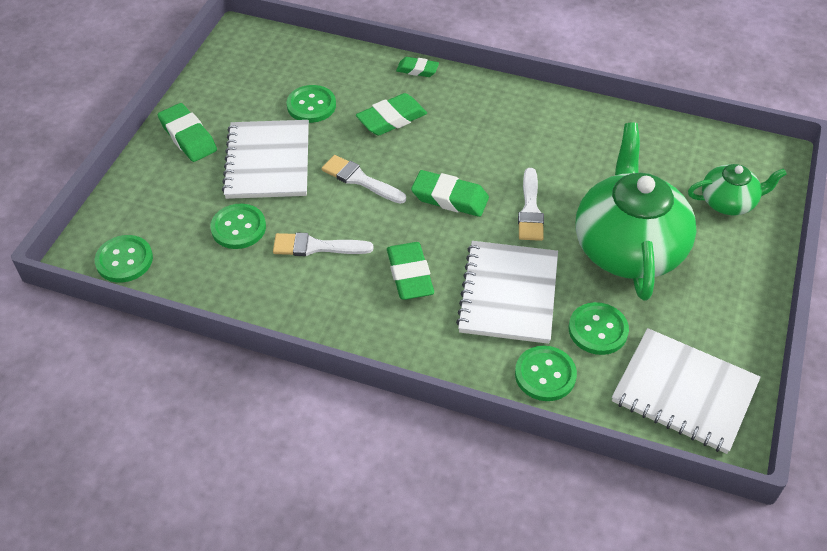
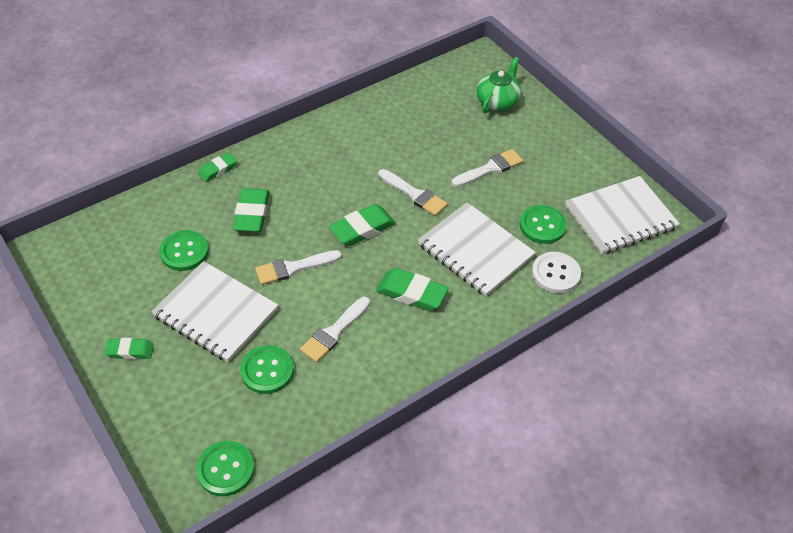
camera: 55 degrees left, 0 degrees up
green eraser [158,103,217,162] -> green eraser [104,338,154,359], size x0.62
green button [515,346,577,401] -> white button [532,252,581,293]
green teapot [575,123,696,301] -> white brush [452,149,523,187]

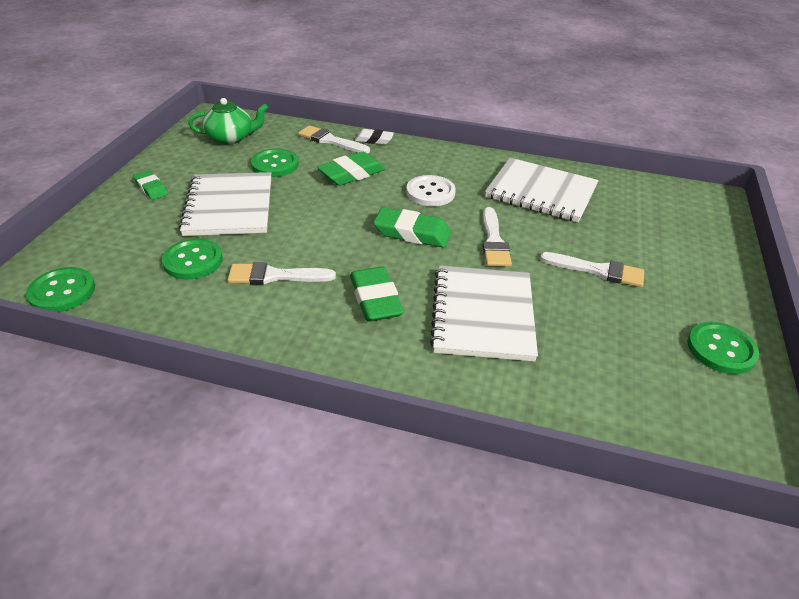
camera: 50 degrees right, 10 degrees down
green eraser [198,153,237,182] -> white eraser [355,129,394,145]
white brush [255,250,342,285] -> white brush moved to [298,125,370,154]
green teapot [477,57,521,113] -> green teapot moved to [188,98,268,145]
green button [520,205,567,244] -> green button moved to [687,322,759,374]
white button [532,252,581,293] -> white button moved to [406,175,456,206]
white notebook [565,176,680,254] -> white notebook moved to [485,158,599,222]

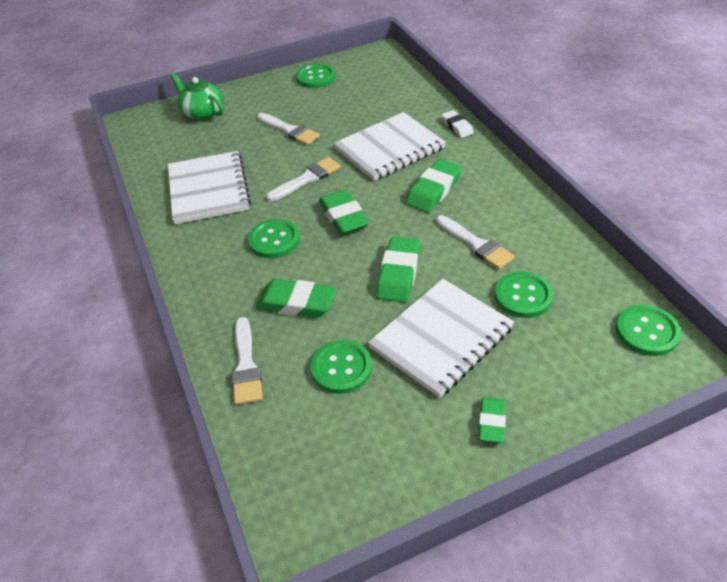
camera: 125 degrees left, 5 degrees up
green teapot [188,98,268,145] -> green teapot moved to [170,73,224,120]
white eraser [355,129,394,145] -> white eraser moved to [441,110,474,138]
white button [406,175,456,206] -> green button [248,219,300,258]
white brush [540,252,644,287] -> white brush turned 150 degrees clockwise [257,113,320,145]
none -> green eraser [376,236,420,303]

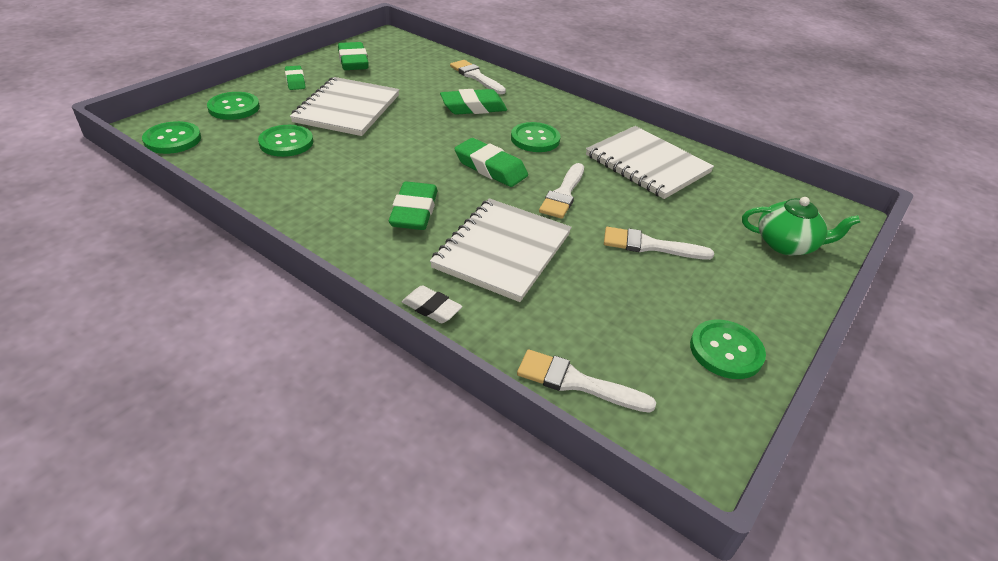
camera: 145 degrees right, 5 degrees down
green button [310,340,372,394] -> green button moved to [207,92,260,120]
green eraser [376,236,420,303] -> green eraser moved to [338,42,369,70]
white brush [436,215,515,269] -> white brush moved to [517,349,656,413]

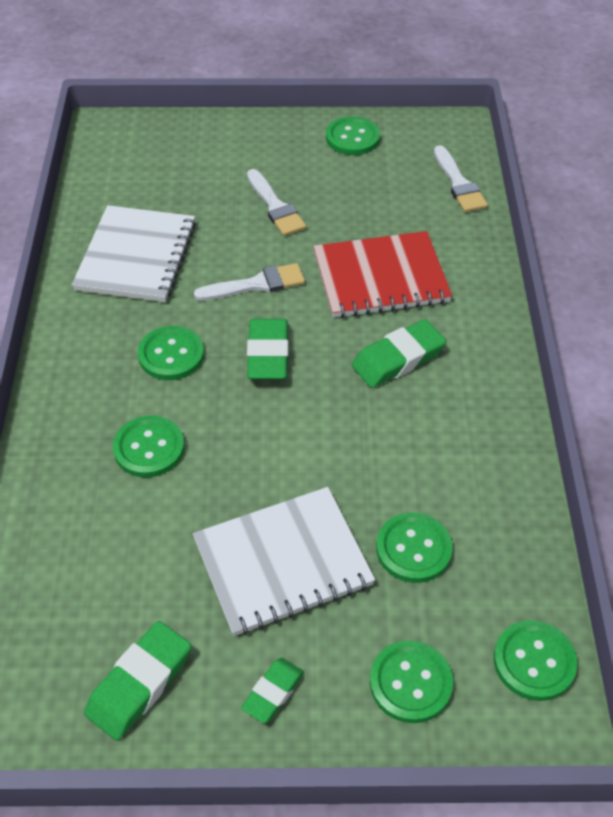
camera: 125 degrees left, 10 degrees up
white eraser [402,285,462,323] -> none
white notebook [430,198,572,302] -> red notebook [313,231,452,318]
green eraser [440,89,507,115] -> green button [113,416,185,478]
white brush [450,60,506,94] -> none
green teapot [742,197,860,255] -> none

